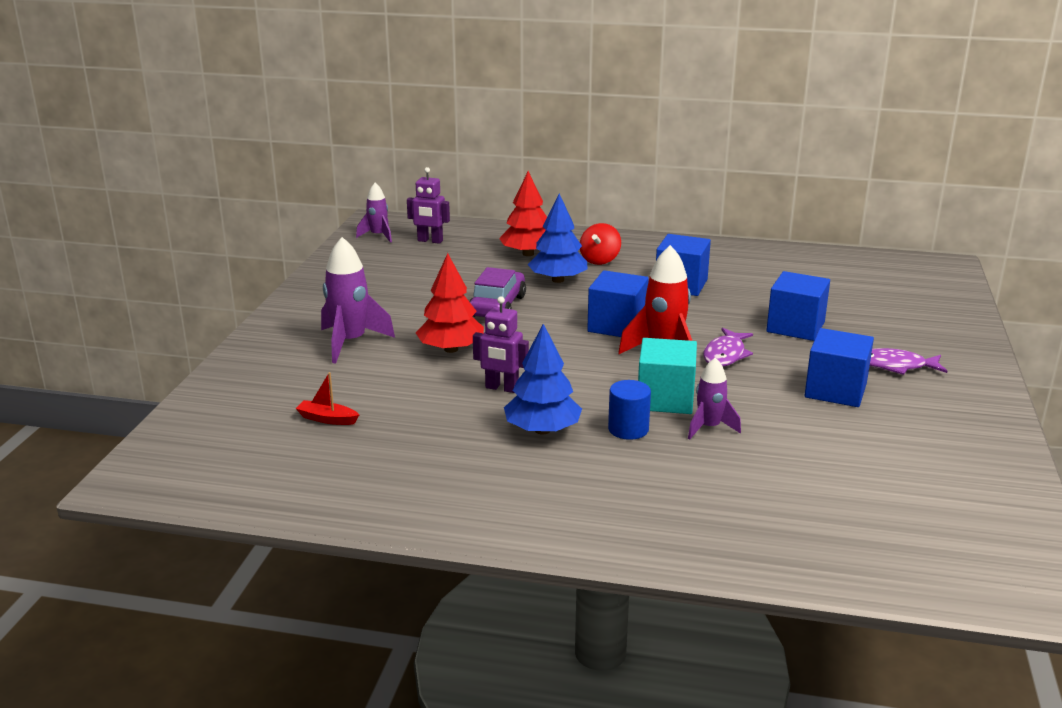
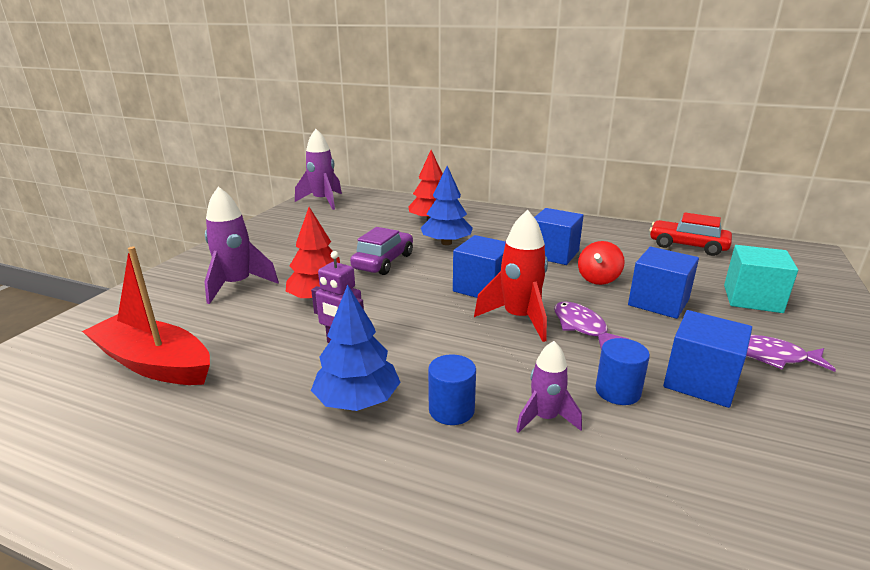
camera: 10 degrees right, 0 degrees up
red boat [295,372,359,425] -> red boat [82,247,210,385], size x2.36
purple rocket [356,183,392,243] -> purple rocket [295,129,342,210], size x1.63
purple robot [407,167,450,244] -> none
red spinning top [580,223,621,265] -> red spinning top moved to [578,241,625,285]
turquoise cube [638,338,697,414] -> turquoise cube moved to [724,245,798,313]
purple fish [703,328,753,367] -> purple fish turned 120 degrees clockwise [554,301,628,349]
none -> blue cylinder [596,338,650,405]
none -> red car [649,213,732,256]

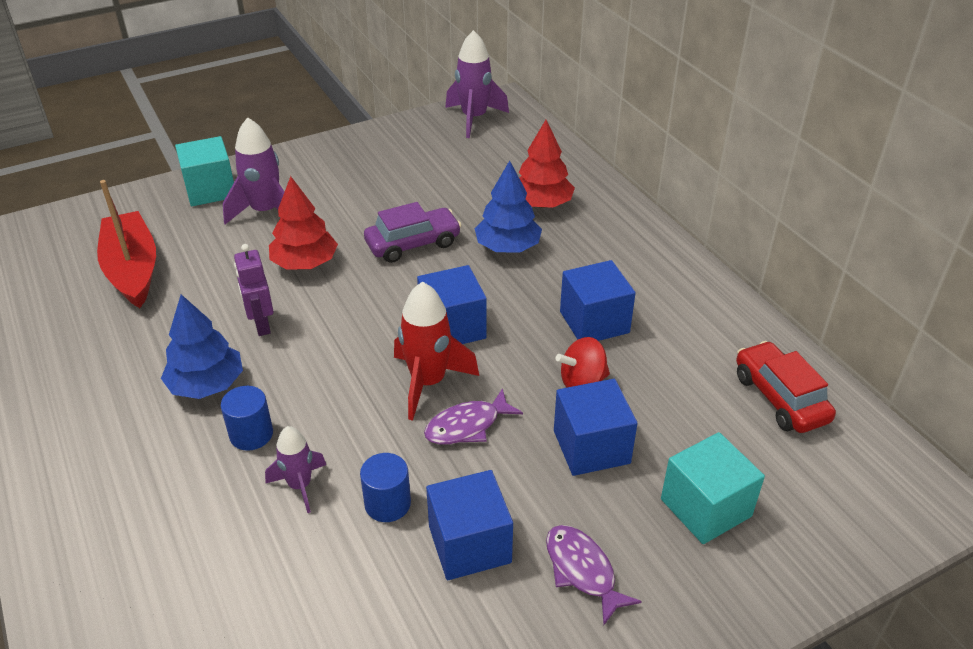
camera: 40 degrees right, 15 degrees up
purple fish [554,301,628,349] -> purple fish turned 135 degrees counterclockwise [424,388,523,445]
none -> turquoise cube [175,136,234,206]

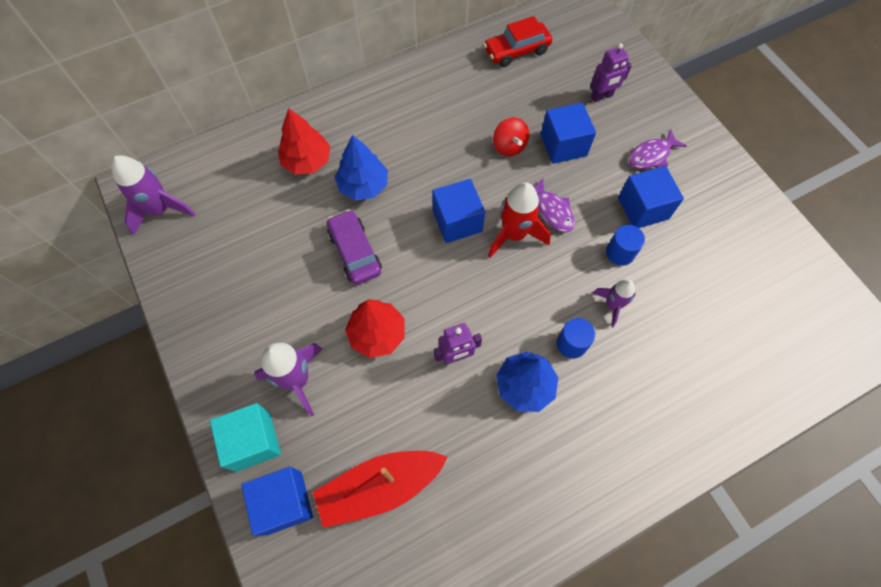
camera: 90 degrees left, 25 degrees up
blue cube [560,260,636,341] -> blue cube moved to [241,467,313,536]
turquoise cube [661,432,765,544] -> purple robot [590,43,632,102]

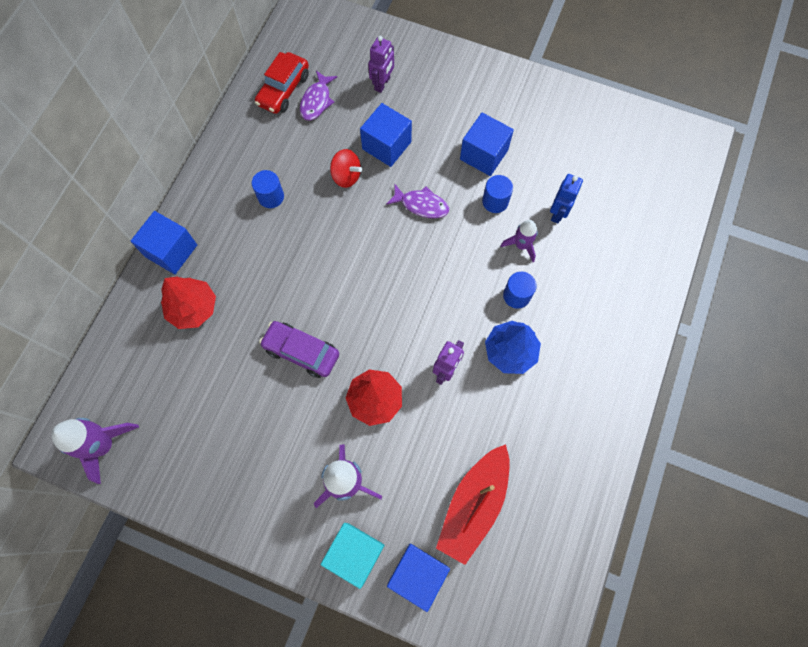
camera: 40 degrees left, 5 degrees up
blue tree [335,135,388,200] -> none
blue cube [432,179,485,243] -> blue cube moved to [130,211,197,274]
red rocket [488,182,551,258] -> none
purple fish [629,129,687,169] -> purple fish moved to [300,71,337,120]
none -> blue cylinder [252,170,284,208]
none -> blue robot [550,174,583,224]

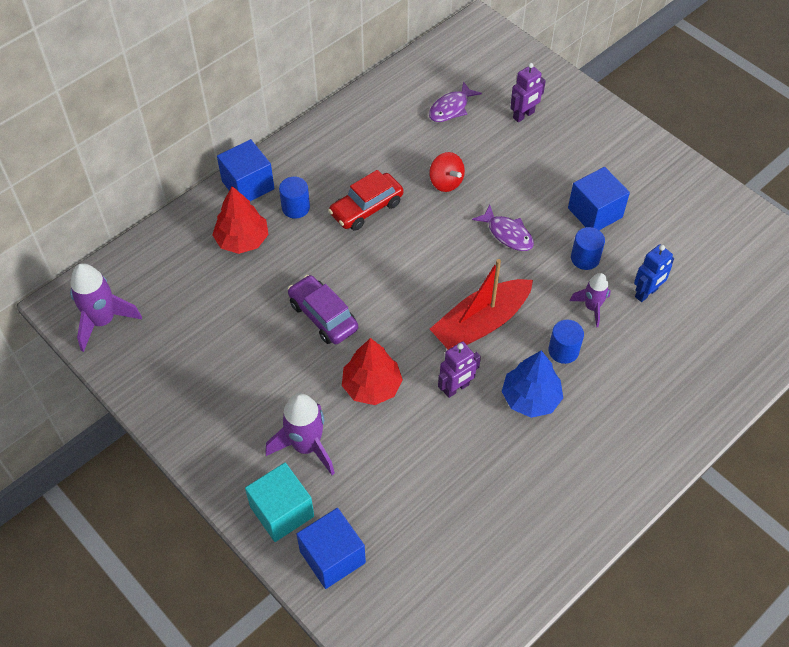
camera: 25 degrees right, 15 degrees down
blue cylinder [252,170,284,208] -> blue cylinder moved to [279,177,310,219]
red car [255,52,309,114] -> red car moved to [328,170,403,231]
blue cube [360,103,412,167] -> none
red boat [436,444,510,565] -> red boat moved to [430,259,533,349]

